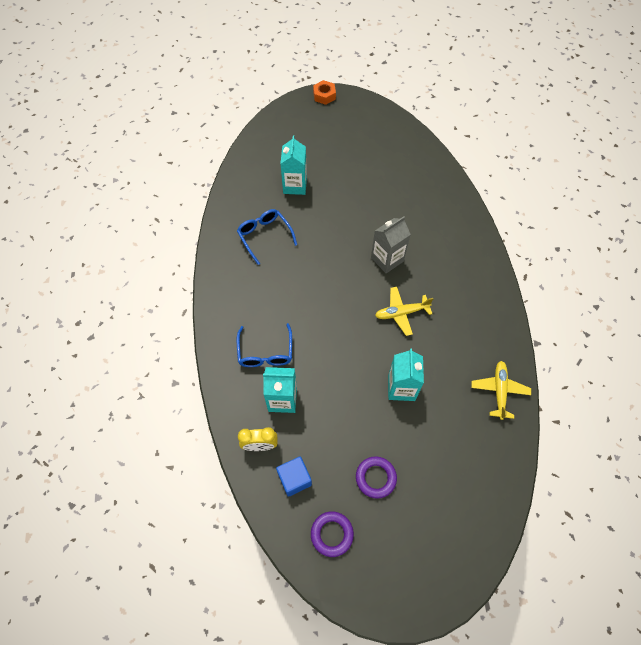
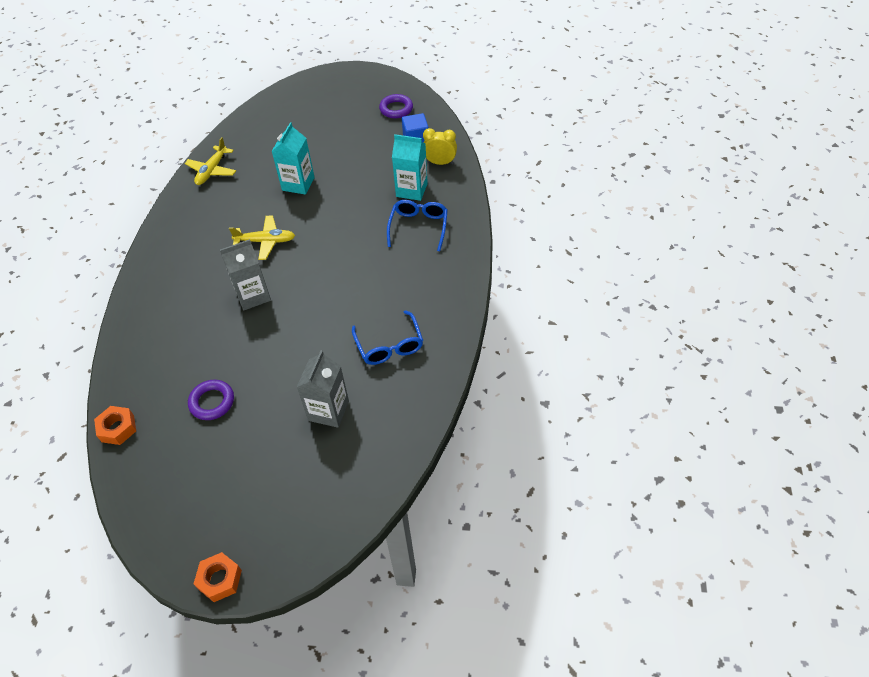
camera: 165 degrees left, 10 degrees down
turquoise carton [280,135,307,195] -> grey carton [297,350,349,428]
purple ring [356,456,397,499] -> purple ring moved to [188,380,234,420]
none -> orange nut [94,406,136,445]

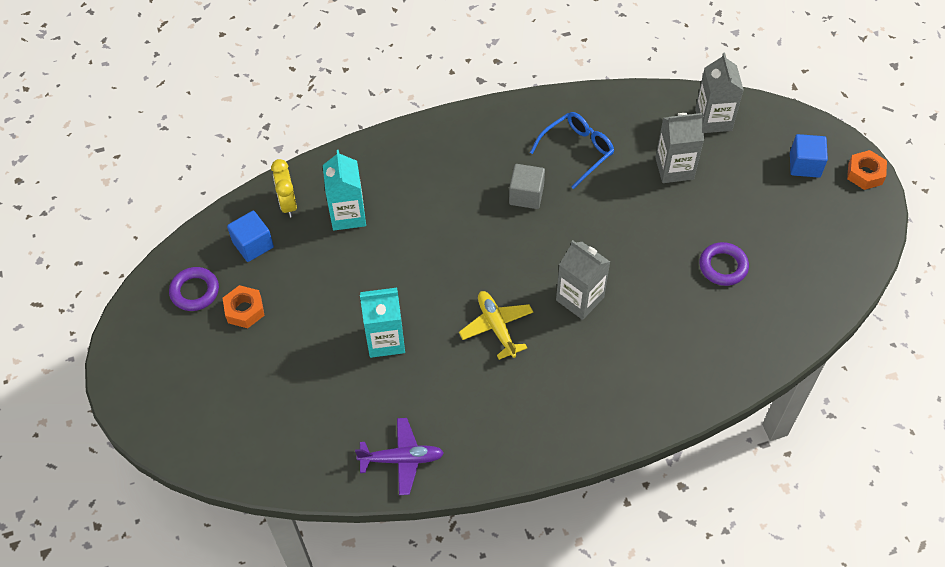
camera: 115 degrees left, 5 degrees up
orange nut [94,406,136,445] -> orange nut moved to [223,285,265,328]
yellow plane [185,137,236,185] -> purple plane [355,418,444,495]
blue glasses [387,200,448,251] -> none
none -> grey cube [509,164,545,209]
none -> grey carton [695,53,744,133]
none -> blue cube [790,134,828,178]

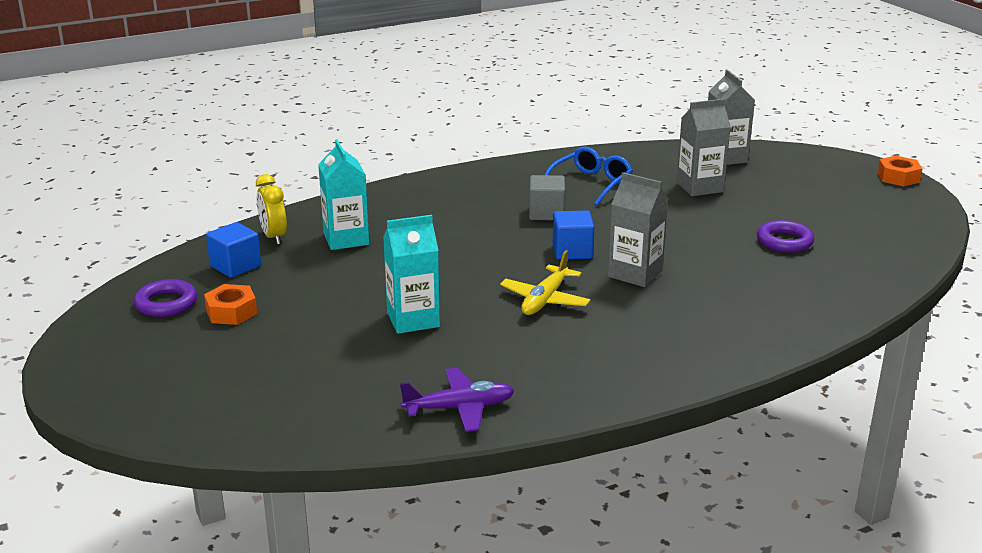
camera: 10 degrees left, 30 degrees down
yellow plane [459,291,533,360] -> yellow plane turned 120 degrees counterclockwise [500,250,591,315]
blue cube [790,134,828,178] -> blue cube moved to [553,210,594,260]

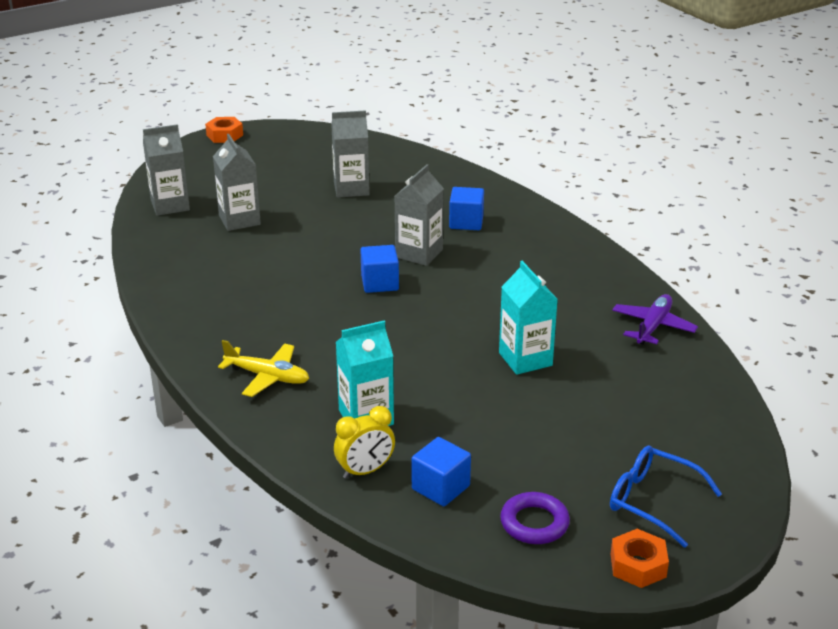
camera: 95 degrees left, 5 degrees up
orange nut [204,284,257,325] -> orange nut moved to [611,529,669,588]
purple plane [400,368,515,432] -> purple plane turned 45 degrees clockwise [612,294,698,344]
yellow plane [500,250,591,315] -> yellow plane moved to [218,340,309,397]
grey cube [529,175,565,220] -> none
blue glasses [545,146,633,206] -> blue glasses moved to [610,445,722,548]
purple ring [757,220,814,253] -> grey carton [331,110,370,198]
none -> blue cube [449,187,484,230]

